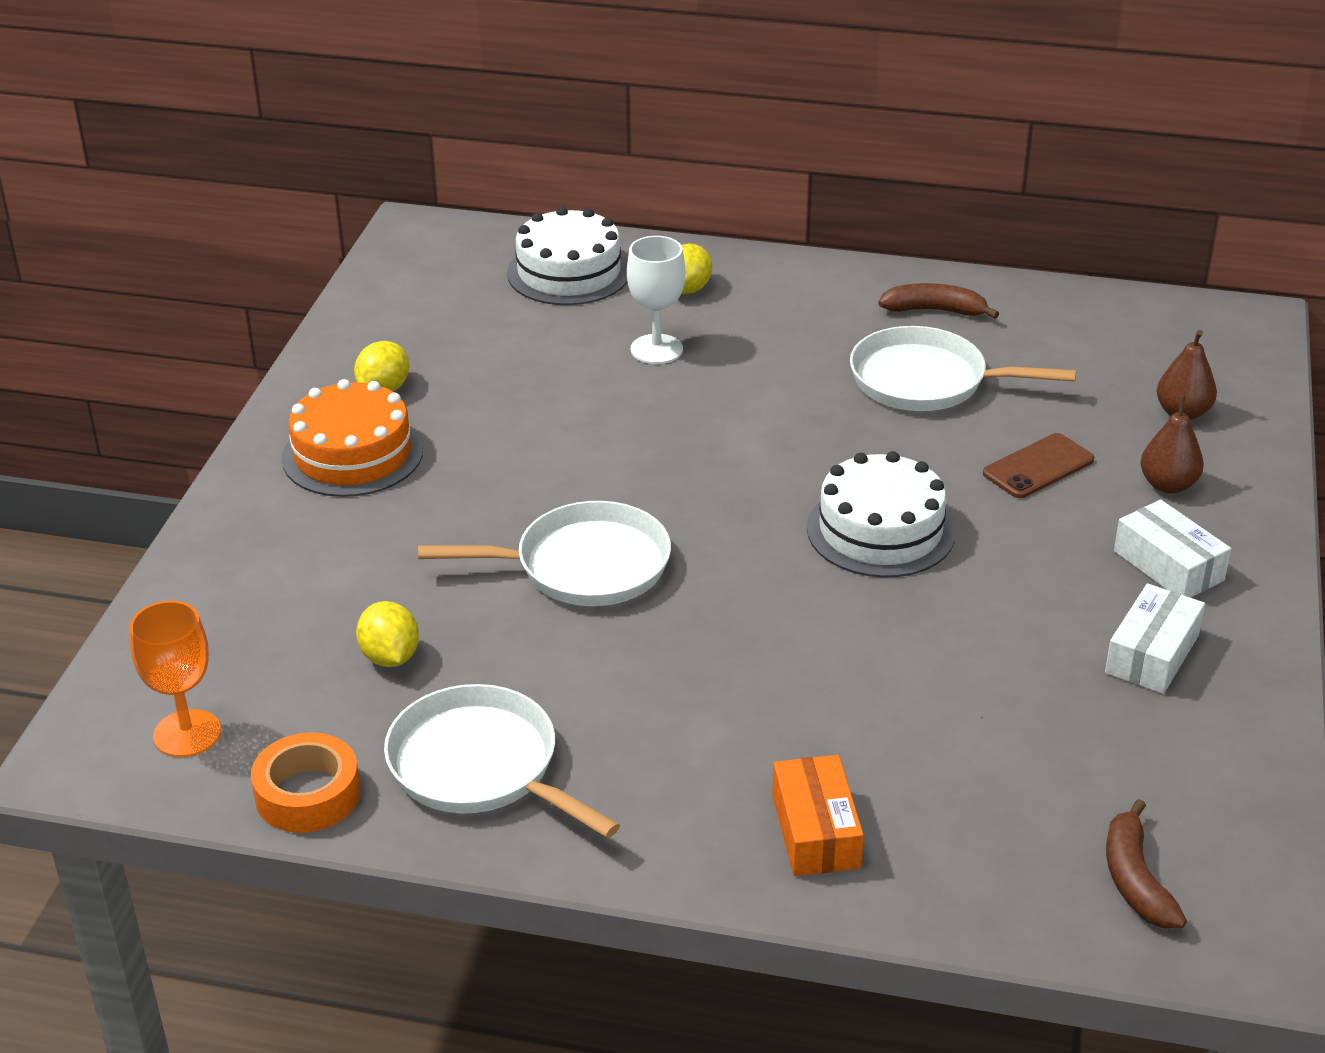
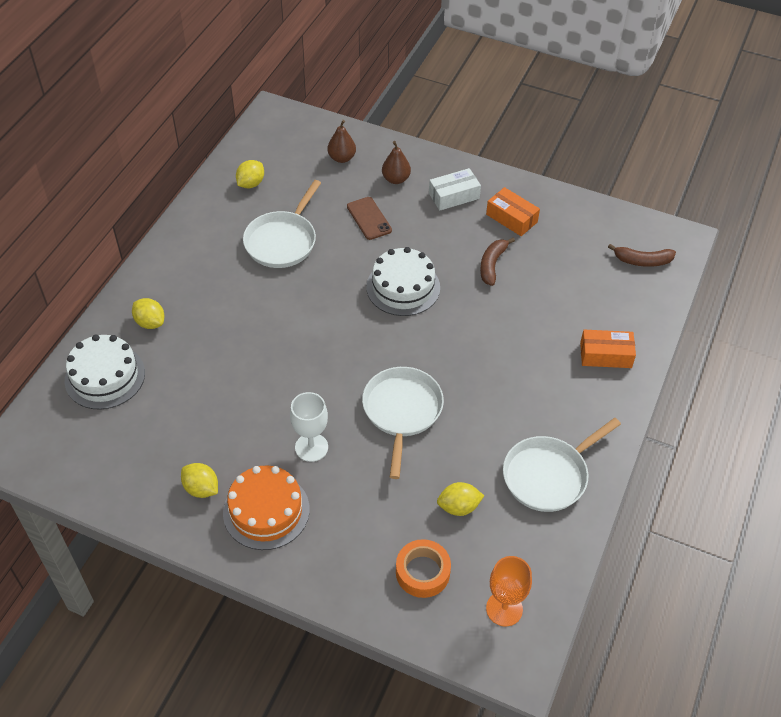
camera: 80 degrees left, 15 degrees up
orange tape [251,732,360,833] -> orange tape moved to [396,539,451,598]
white goblet [627,236,685,364] -> white goblet moved to [290,392,328,462]
brown banana [878,283,999,319] -> brown banana moved to [480,238,515,286]
white box [1105,583,1205,694] -> orange box [486,187,540,236]
none -> yellow lemon [236,160,264,188]

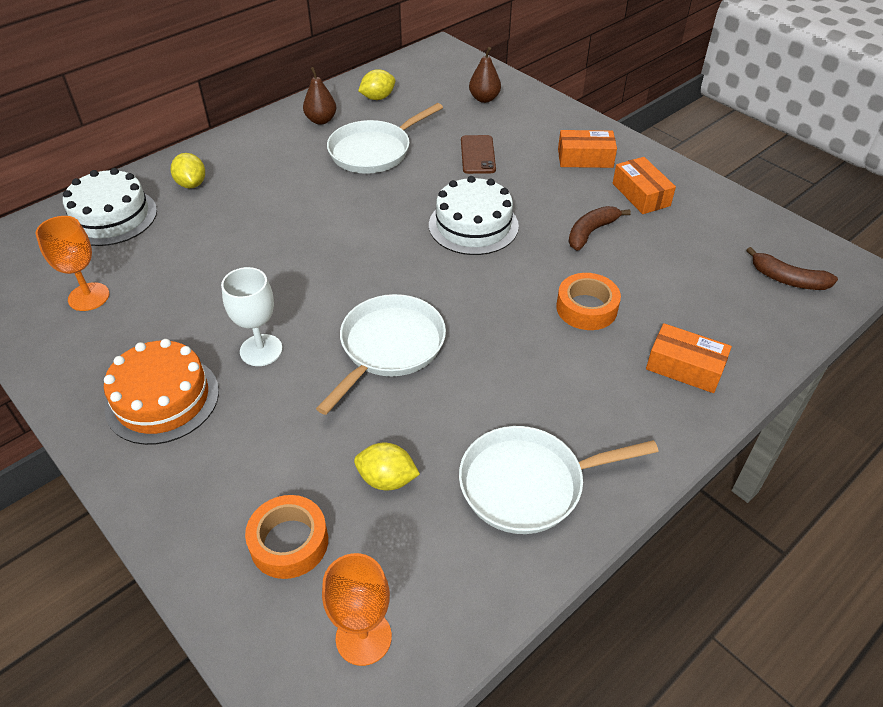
camera: 25 degrees right, 5 degrees down
yellow lemon [181,463,218,498] -> none
brown pear [382,141,411,184] -> brown pear moved to [303,67,336,125]
white box [429,168,481,211] -> orange box [558,130,617,168]
none -> orange goblet [35,216,109,311]
none -> orange tape [556,273,621,330]

